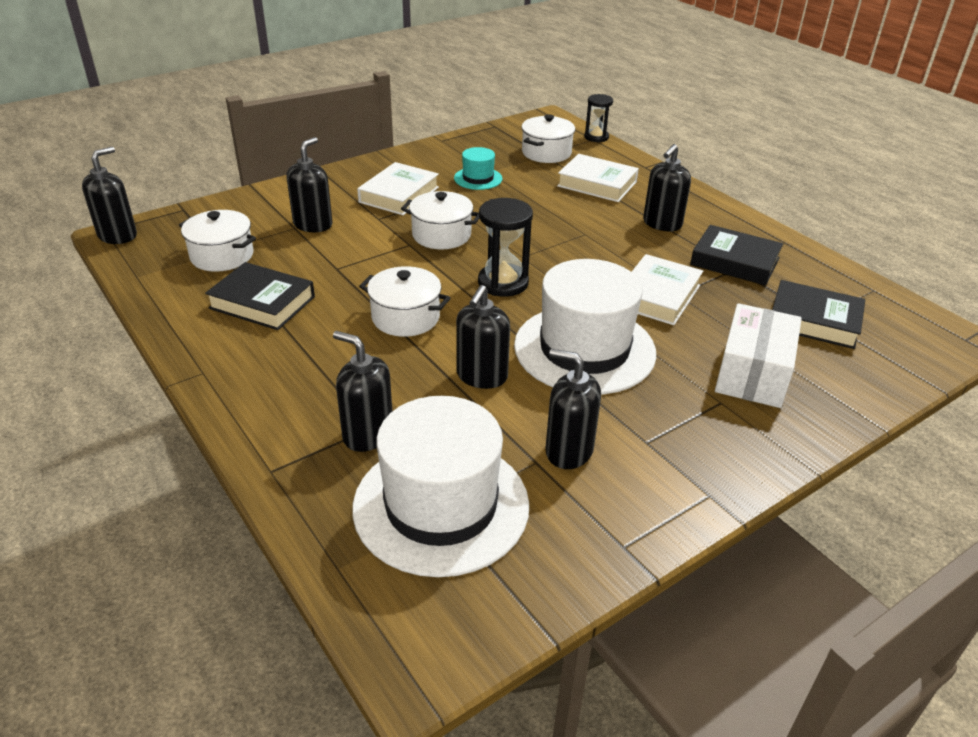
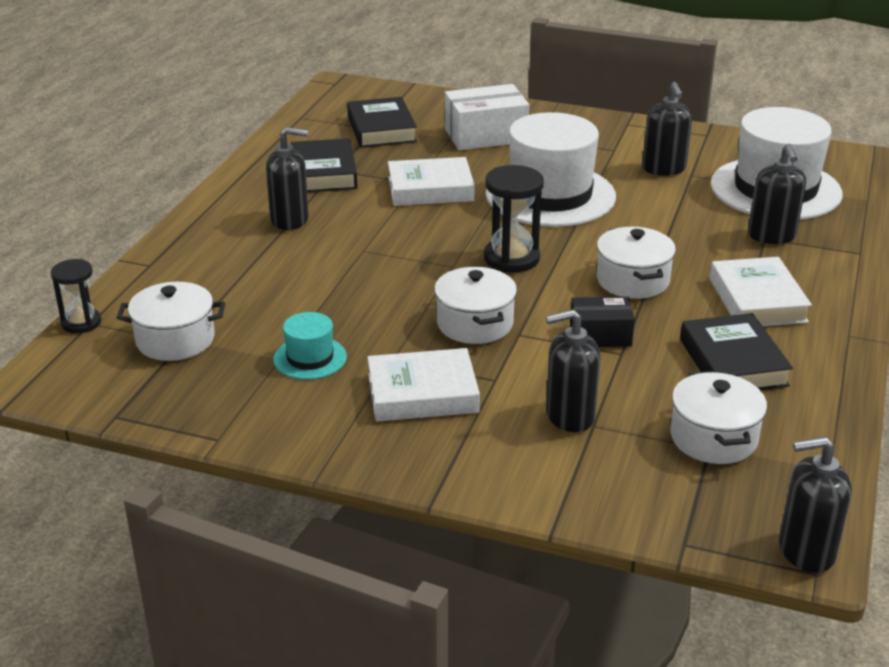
camera: 125 degrees left, 5 degrees down
black soap dispenser [456,285,510,389] -> none
white book [557,154,639,202] -> white book moved to [710,257,812,326]
none -> black box [570,297,635,347]

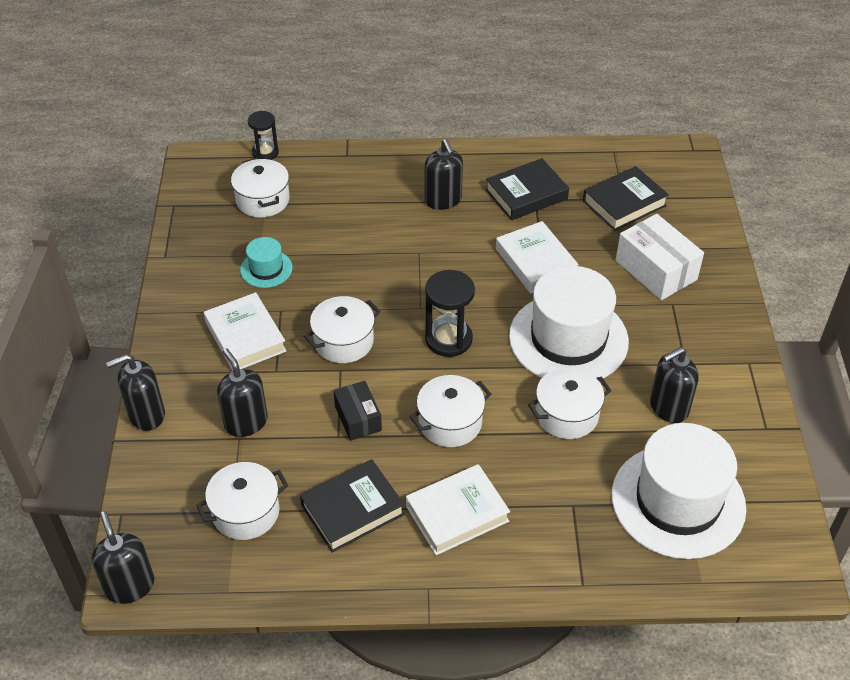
camera: 70 degrees right, 15 degrees up
black soap dispenser [748,143,806,244] -> black soap dispenser moved to [106,354,165,431]
none -> white pot [528,367,611,439]

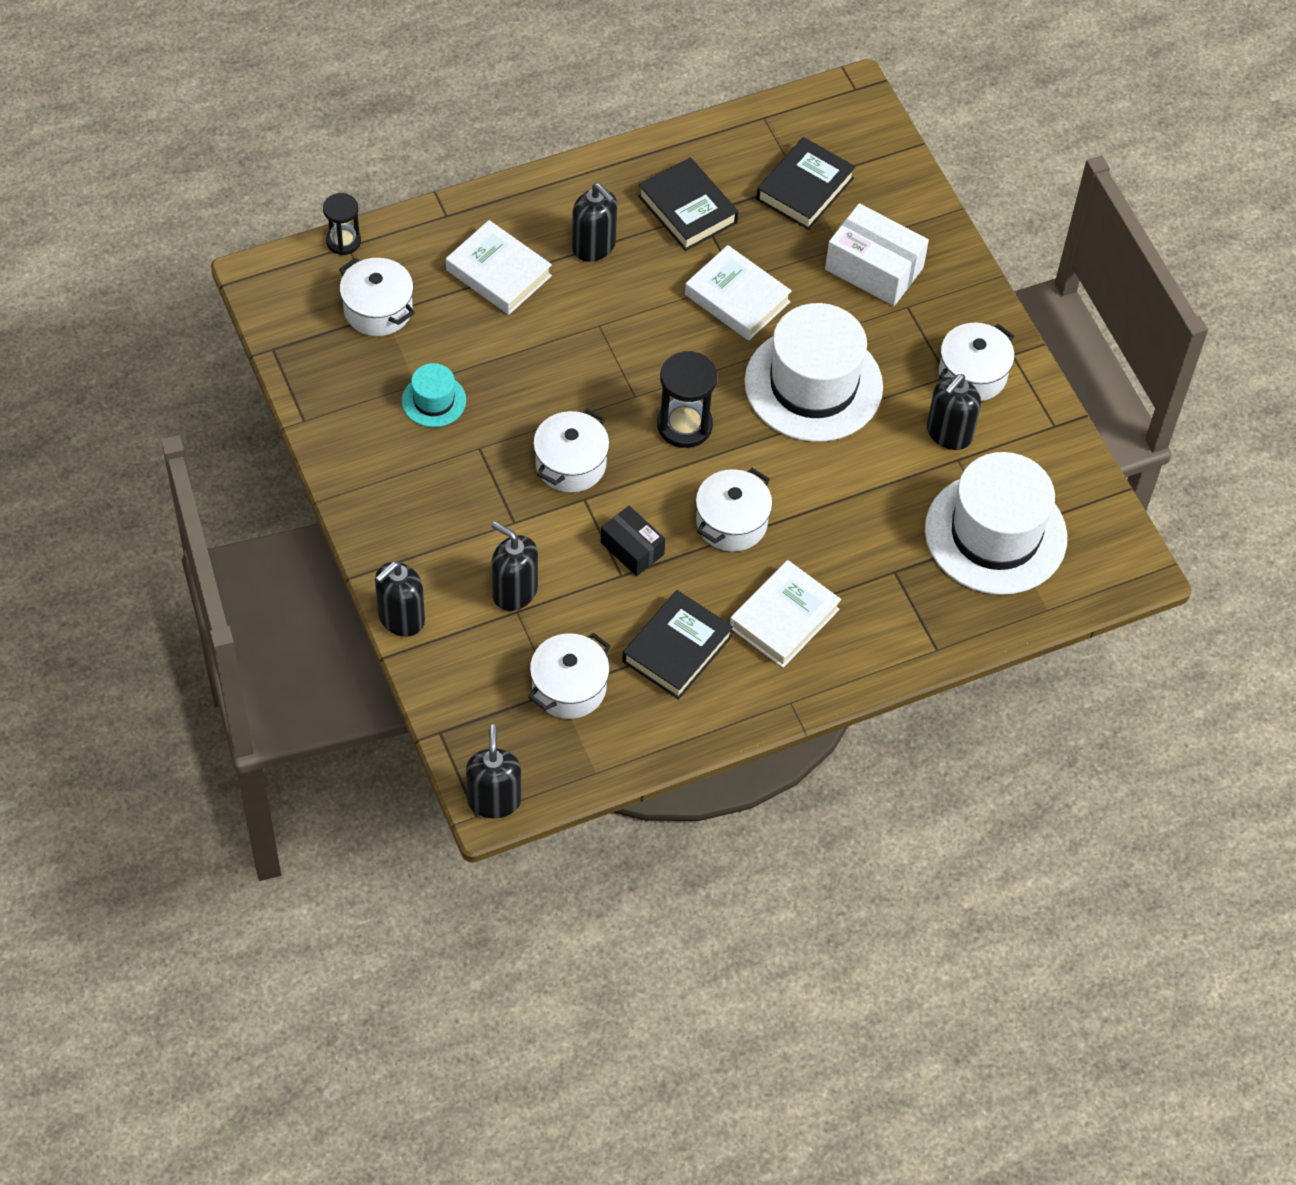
camera: 25 degrees left, 10 degrees up
black soap dispenser [92,511,154,604] -> black soap dispenser turned 45 degrees clockwise [466,725,521,819]
white book [204,292,287,371] -> white book moved to [446,220,552,315]
black book [485,158,569,220] -> black book turned 75 degrees counterclockwise [638,157,738,251]
white pot [528,367,611,439] -> white pot moved to [939,323,1014,401]

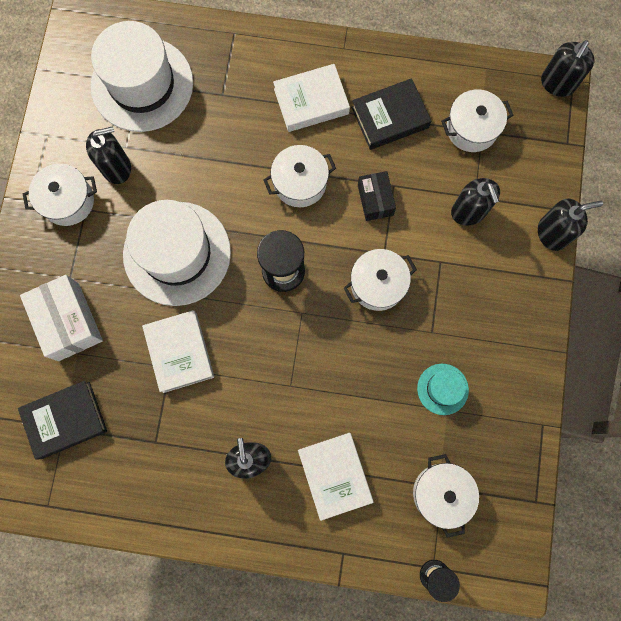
camera: 145 degrees left, 20 degrees up
black book [638,157,738,251] -> none

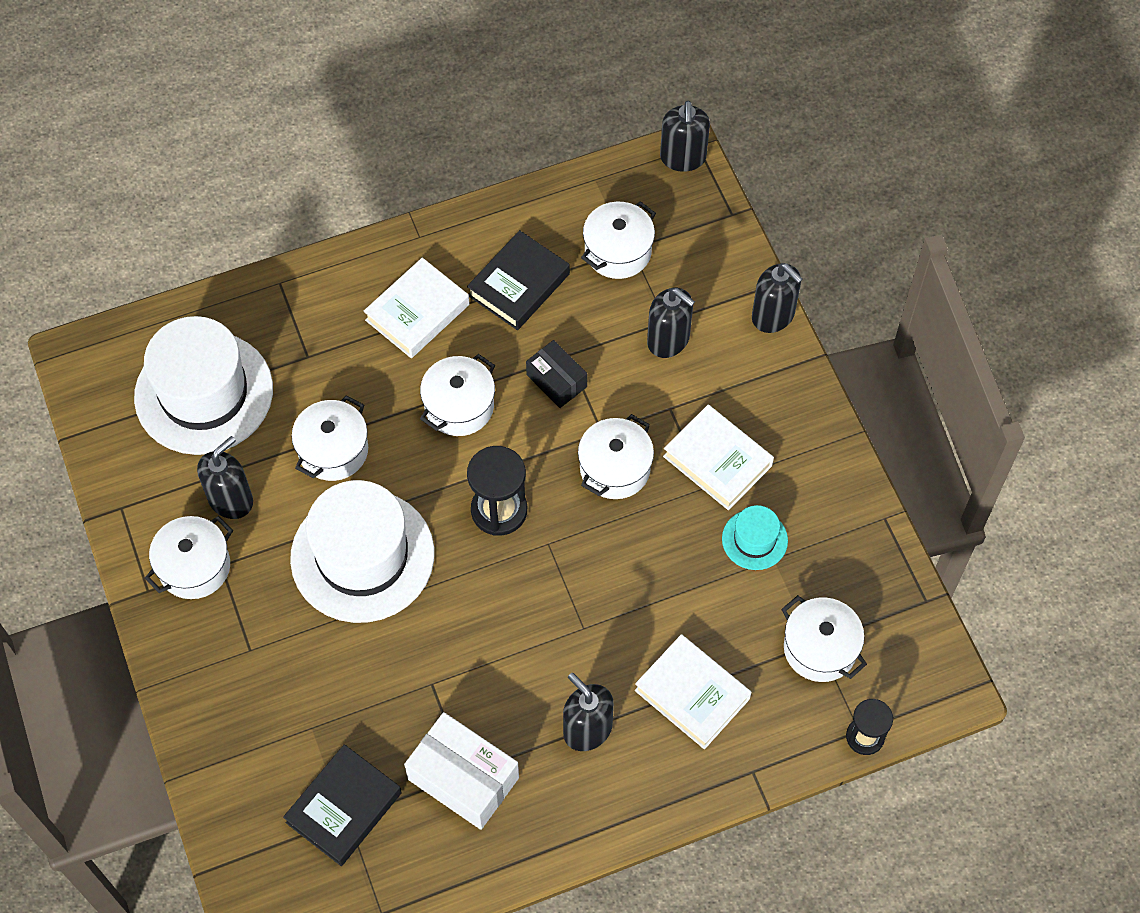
camera: 30 degrees left, 15 degrees down
white box [20,275,103,361] -> white box moved to [404,712,519,830]
white book [142,310,214,393] -> white book moved to [663,405,774,510]
black soap dispenser [538,198,603,251] -> black soap dispenser turned 90 degrees clockwise [752,263,803,333]
none -> white pot [292,395,368,481]

